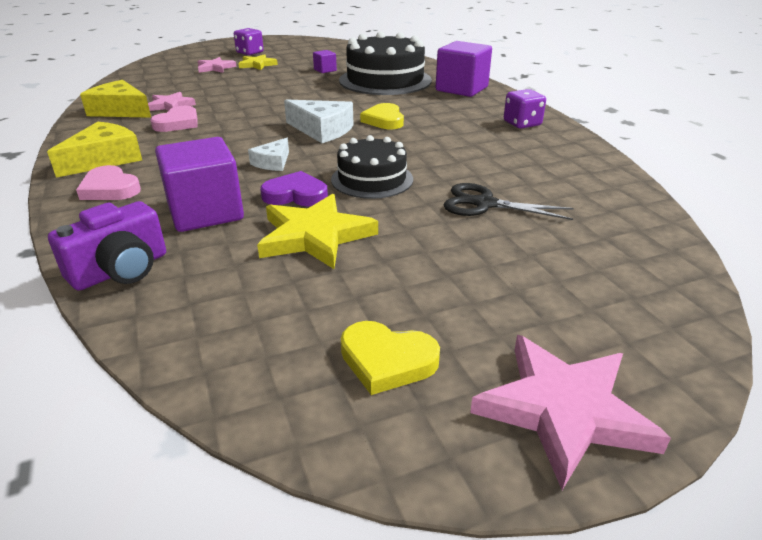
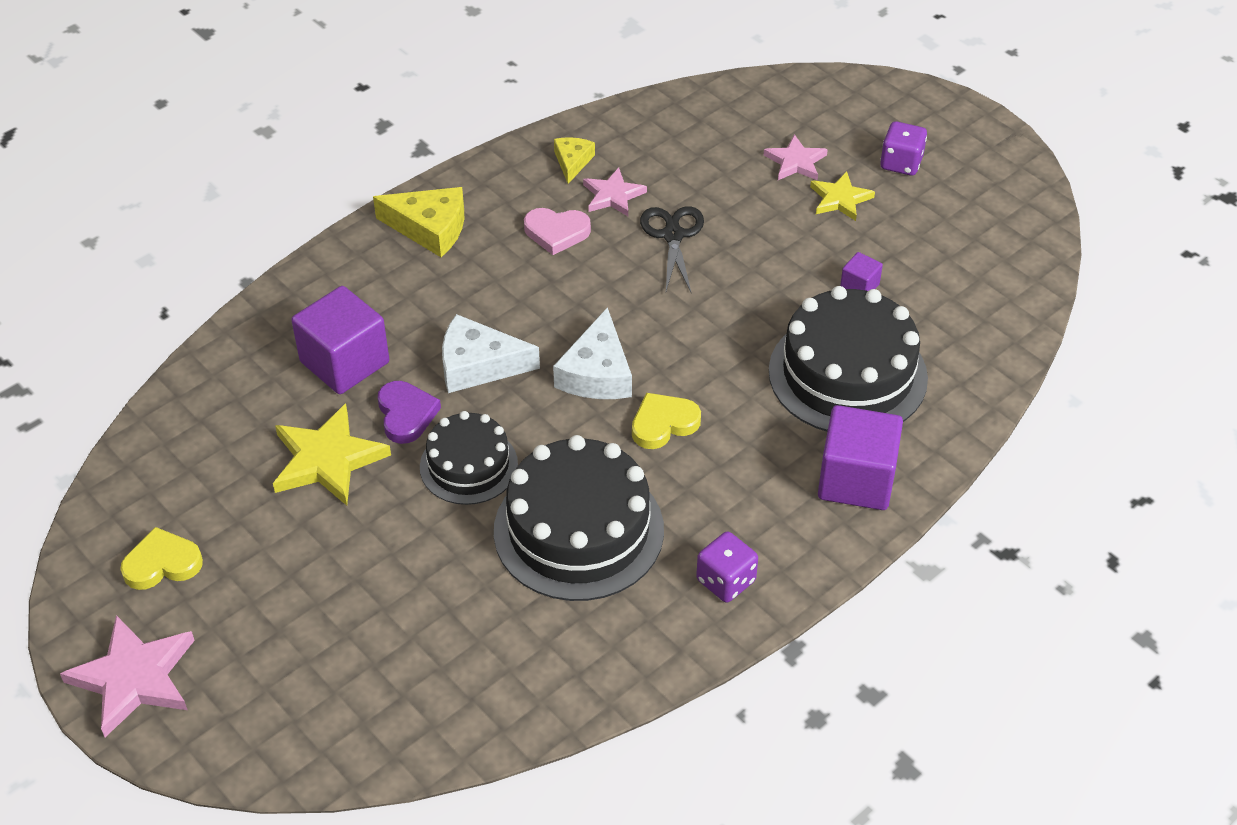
camera: 70 degrees right, 15 degrees up
purple camera [48,201,166,291] -> none
pink heart [76,165,141,200] -> none
yellow cheese [80,80,151,118] -> yellow cheese [554,137,595,184], size x0.59
white cheese [248,138,289,171] -> white cheese [442,314,540,393], size x1.70
yellow heart [341,321,440,395] -> yellow heart turned 75 degrees clockwise [120,527,203,590]
black scissors [444,183,574,220] -> black scissors moved to [640,206,704,292]
none -> black cake [494,435,664,601]

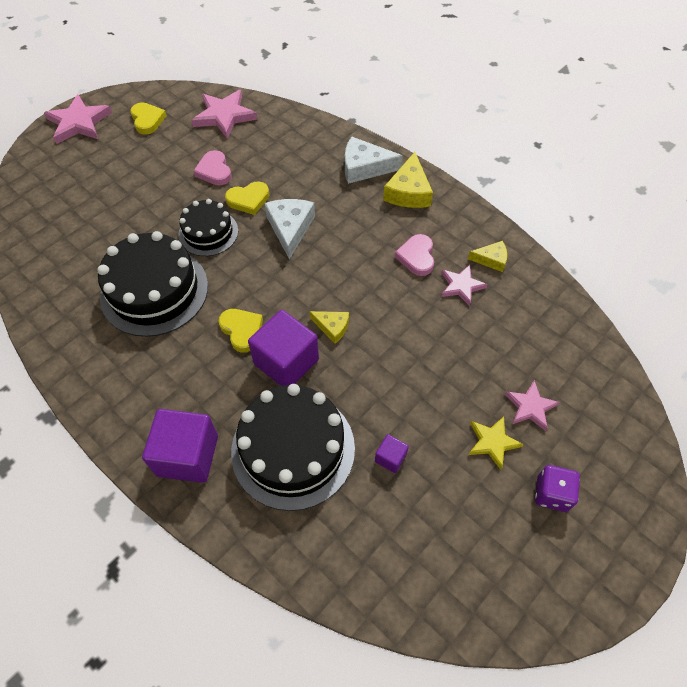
camera: 85 degrees right, 10 degrees up
yellow star [273,404,391,506] -> pink heart [193,150,232,185]
purple cube [291,286,389,394] -> purple cube moved to [248,310,319,386]
purple heart [378,381,441,444] -> yellow heart [225,181,269,215]
white cheese [553,307,632,399] -> white cheese moved to [345,136,403,184]
black scissors [640,206,704,292] -> none
purple dice [696,531,758,603] -> none
none -> pink star [191,90,258,139]
none -> yellow cheese [309,311,349,344]

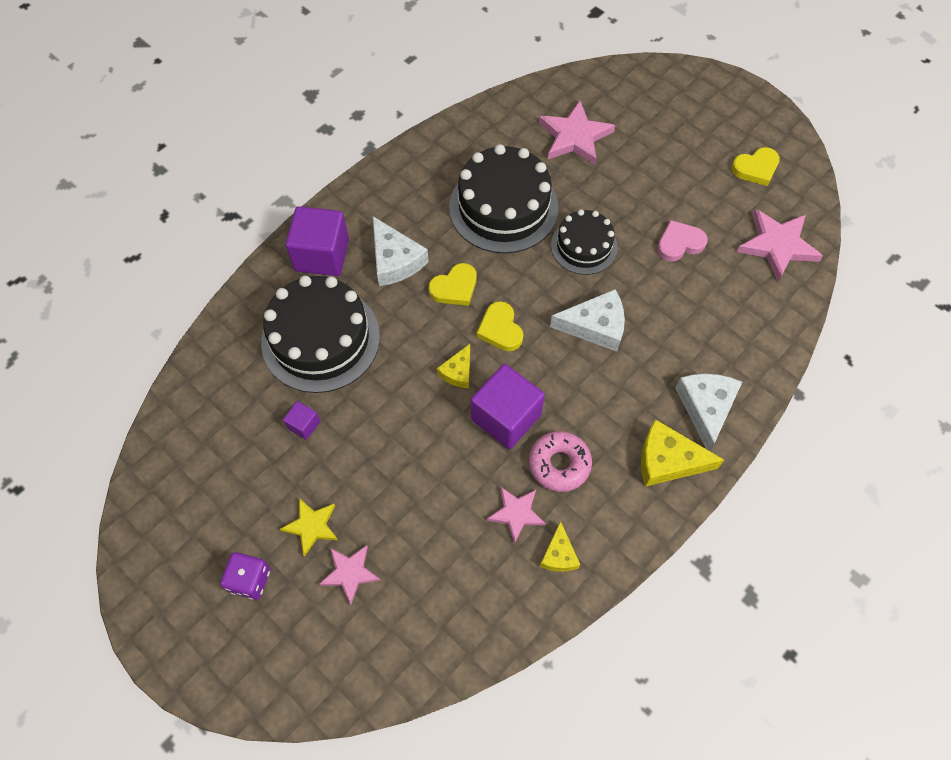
camera: 90 degrees right, 5 degrees up
pink star [44,94,112,144] -> pink star moved to [539,101,615,165]
yellow heart [225,181,269,215] -> yellow heart moved to [477,301,523,351]
purple cube [248,310,319,386] -> purple cube moved to [471,364,545,449]
pink heart [395,234,434,276] -> pink donut [529,431,592,492]
none -> white cheese [373,216,429,286]

